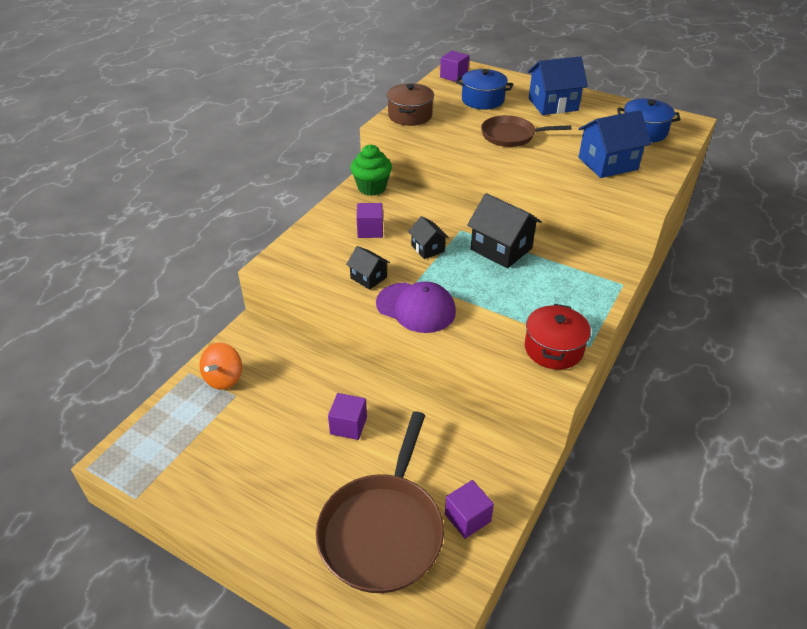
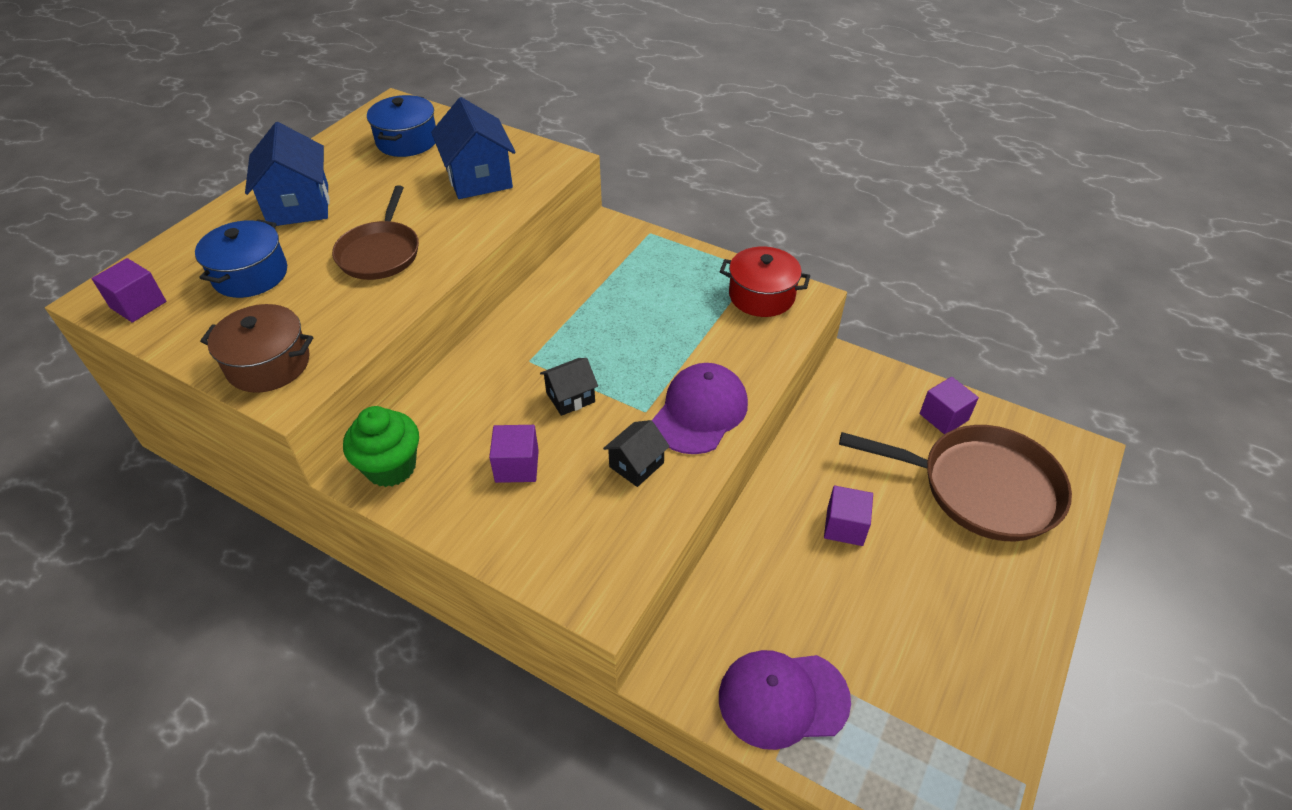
camera: 90 degrees left, 5 degrees up
orange spinning top [199,343,242,390] -> purple cap [719,650,851,750]
black house [467,193,542,269] -> none

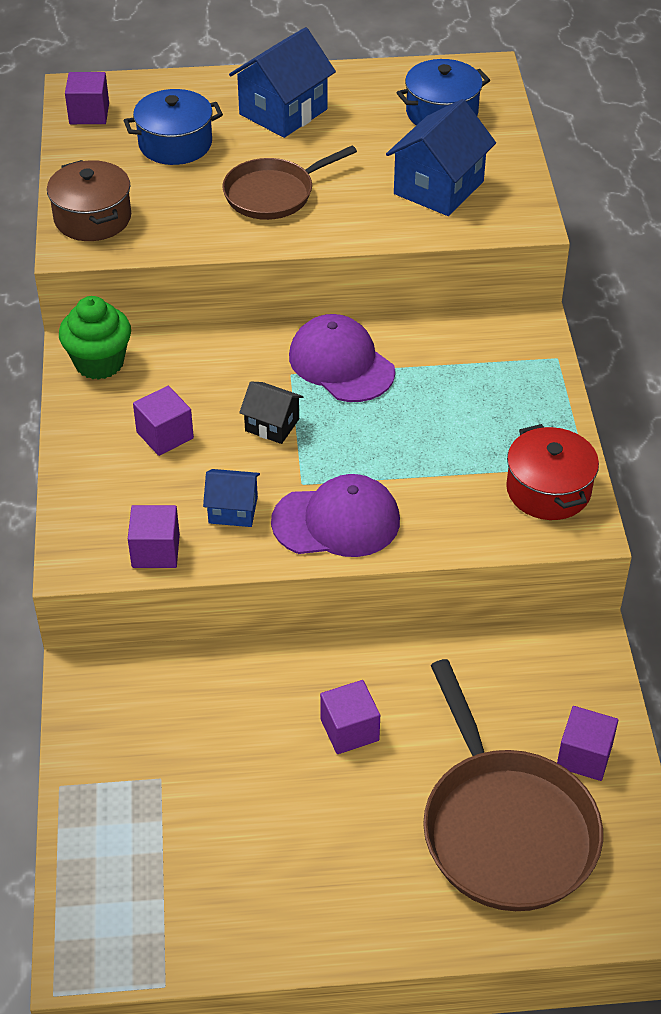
camera: 55 degrees right, 0 degrees up
black house [603,420,670,487] -> blue house [203,469,260,527]
purple cap [719,650,851,750] -> purple cap moved to [289,314,395,402]
none -> purple cube [128,505,180,568]

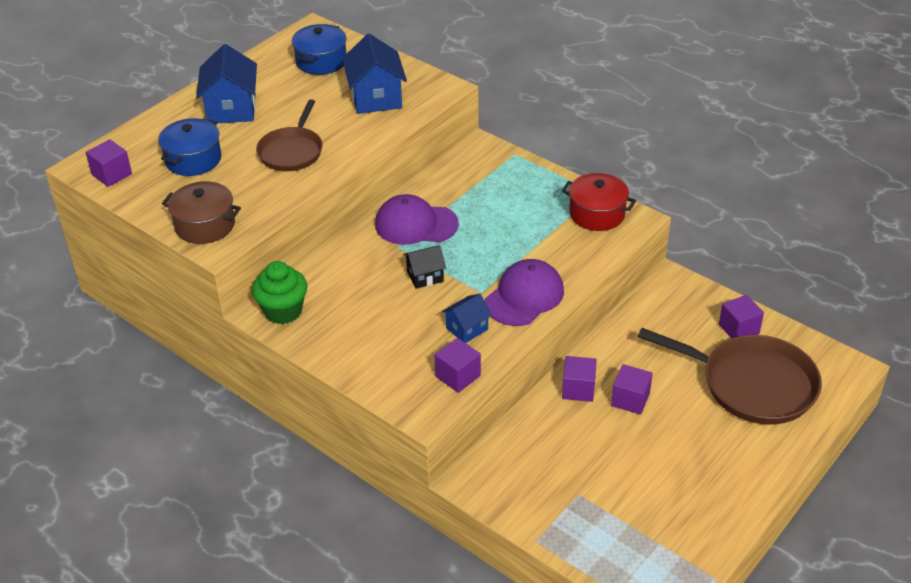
camera: 45 degrees left, 5 degrees down
purple cube [133,386,194,456] -> purple cube moved to [562,356,597,402]

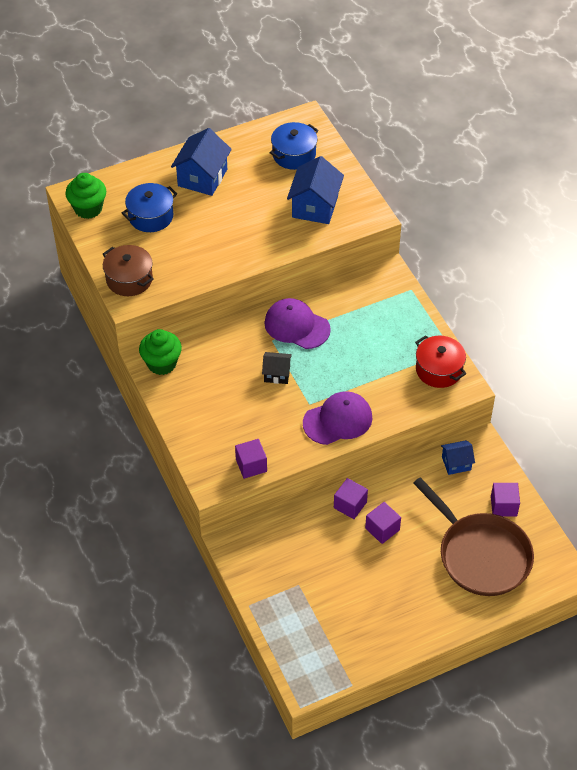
camera: 25 degrees right, 10 degrees up
purple cube [86,139,132,187] -> green cupcake [65,173,106,219]
brown pan [256,99,323,171] -> none
blue house [442,294,492,343] -> blue house moved to [441,440,475,475]

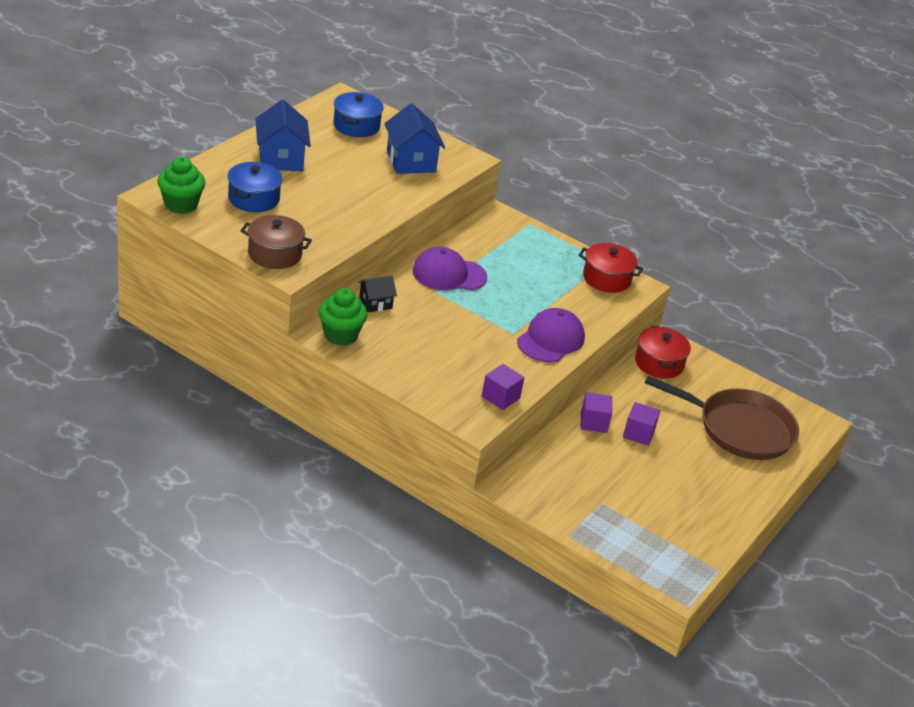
camera: 35 degrees left, 15 degrees down
black house [262,352,292,384] -> black house moved to [358,276,397,312]
blue house [441,440,475,475] -> red pot [635,326,691,379]
purple cube [491,483,520,517] -> none

